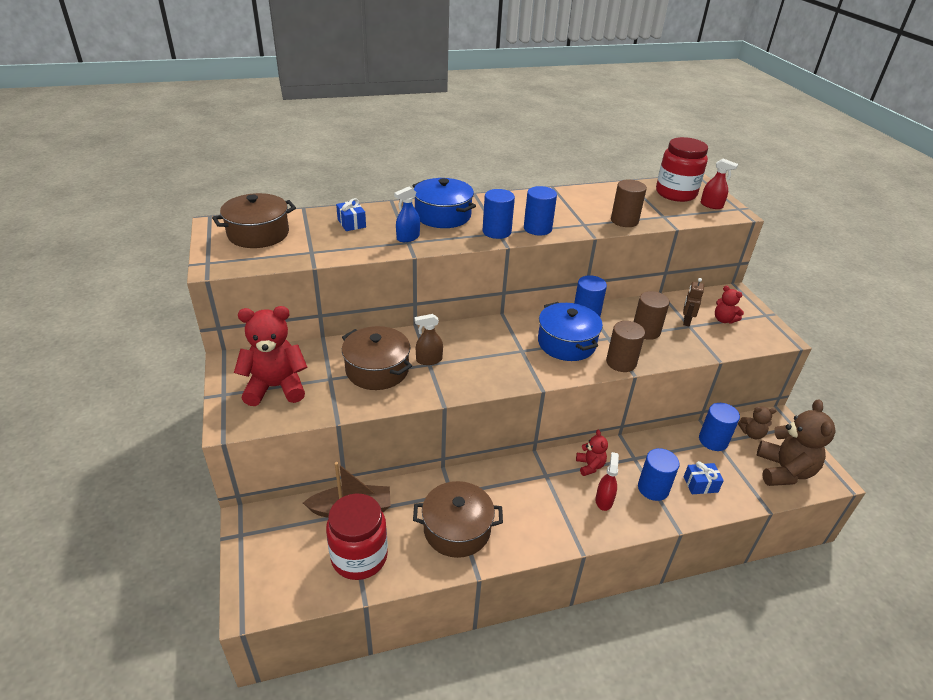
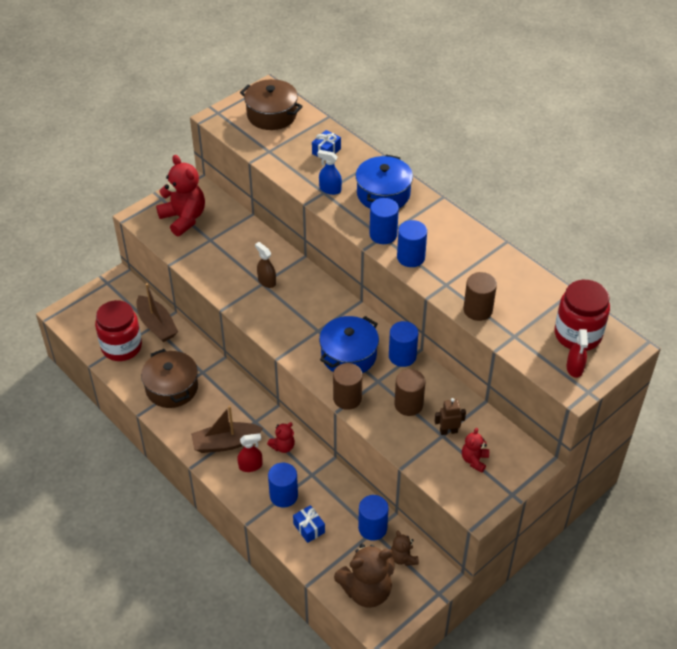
camera: 65 degrees right, 10 degrees up
brown pot [342,326,412,390] -> none
none -> brown boat [191,405,263,453]

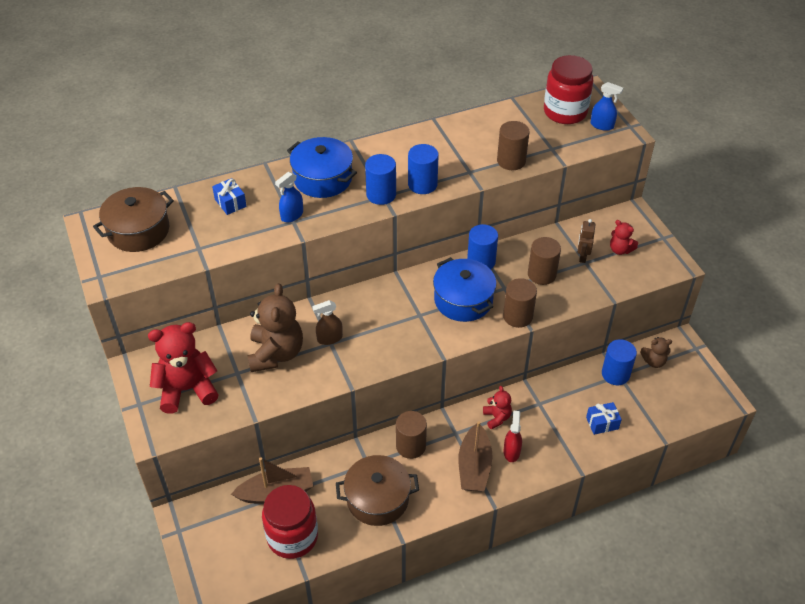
camera: 70 degrees left, 0 degrees up
blue cylinder [268,463,298,508] -> none
brown teddy bear [334,544,395,608] -> brown teddy bear moved to [247,283,303,372]
red spray bottle [566,329,588,378] -> blue spray bottle [590,82,623,131]
none -> brown cylinder [396,411,427,459]

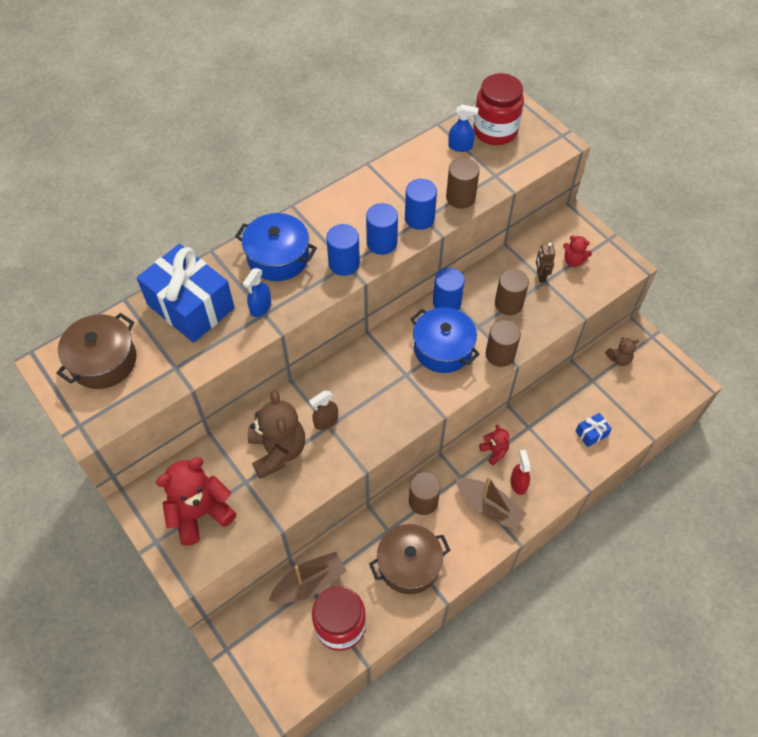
camera: 15 degrees left, 10 degrees up
blue gift [212,178,247,215] -> blue gift [137,244,235,343], size x2.38
brown boat [458,421,492,492] -> brown boat turned 45 degrees counterclockwise [456,476,527,530]
blue spray bottle [590,82,623,131] -> blue spray bottle moved to [448,105,479,152]
blue cylinder [602,339,637,385] -> blue cylinder moved to [405,179,437,230]

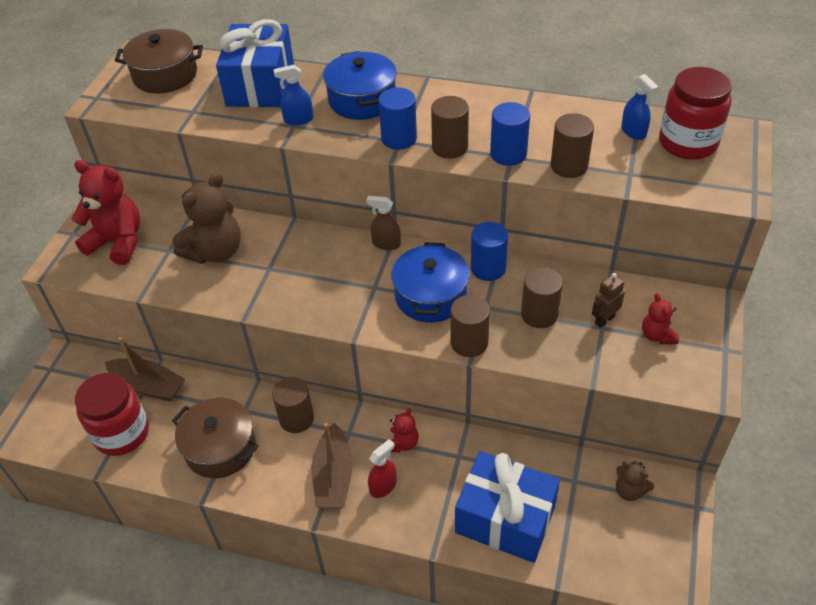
camera: 55 degrees right, 10 degrees down
brown spray bottle [309,391,338,430] -> brown spray bottle moved to [366,195,401,250]
blue cylinder [366,203,398,255] -> brown cylinder [431,96,469,159]
blue gift [576,413,612,447] -> blue gift [455,451,560,563], size x2.38

